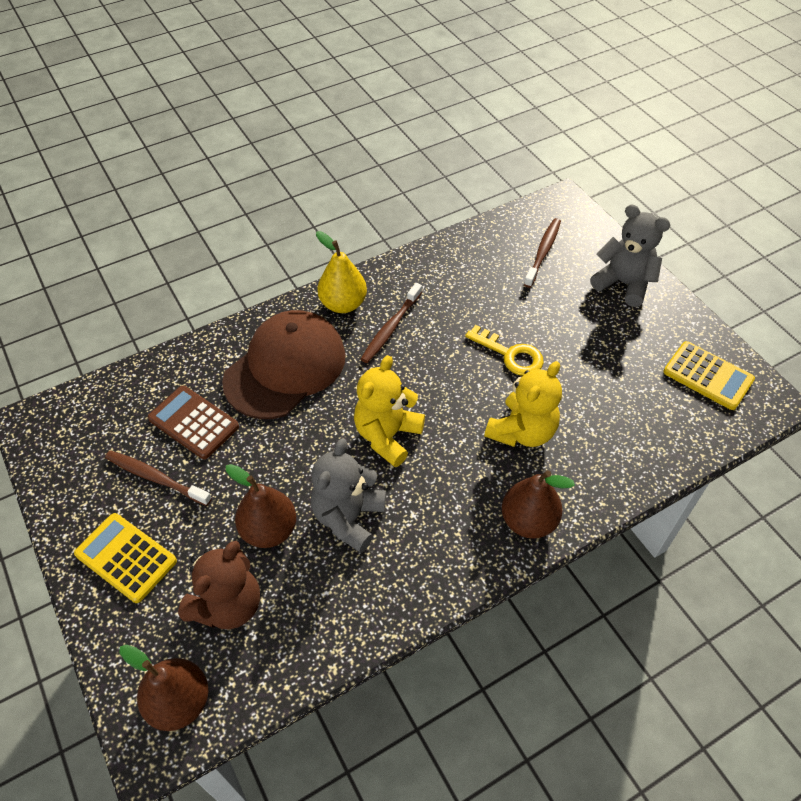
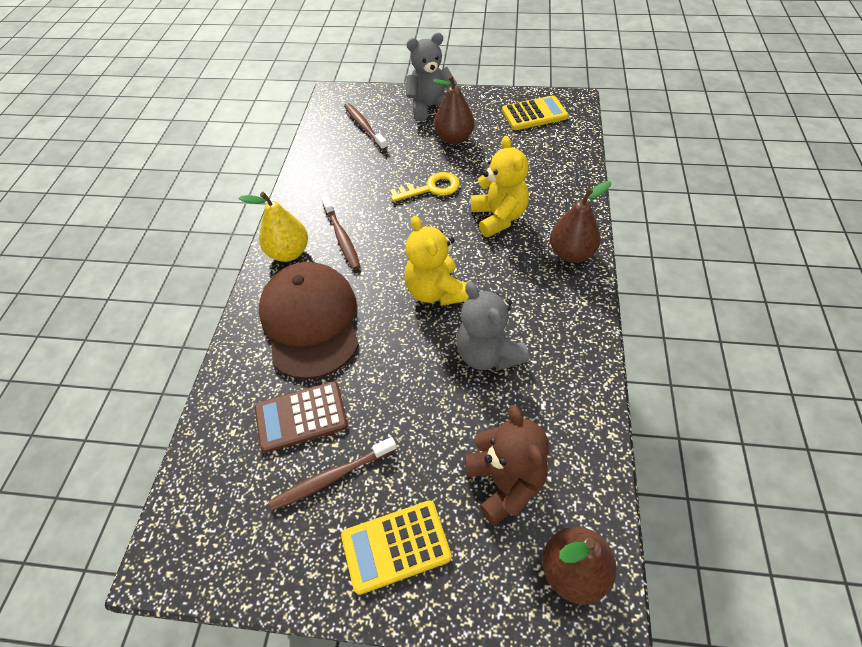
camera: 50 degrees left, 0 degrees up
brown pear [226,464,296,548] -> brown pear moved to [433,75,475,144]

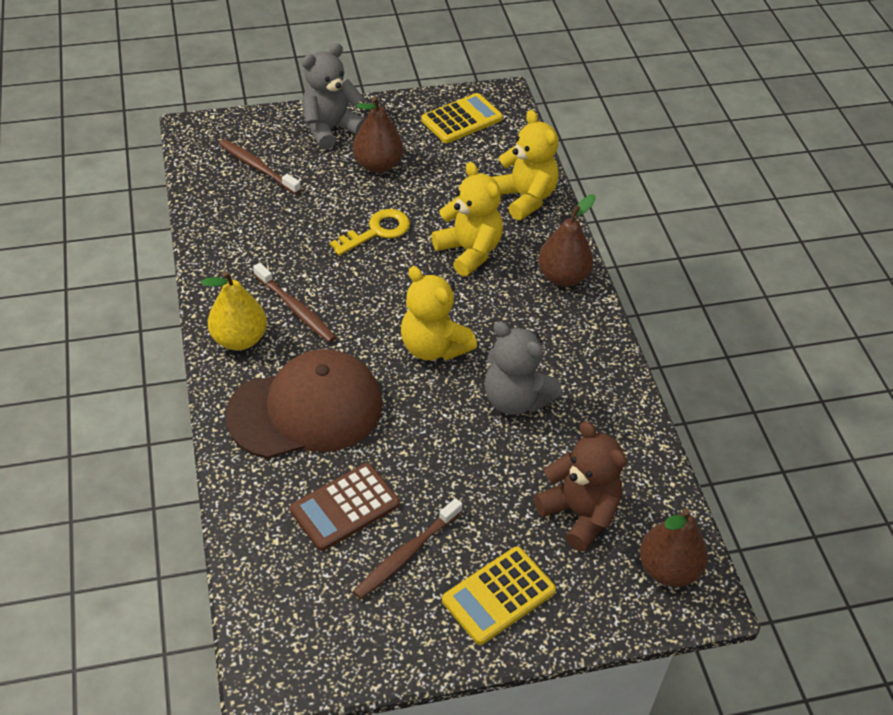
camera: 25 degrees left, 5 degrees down
brown cap [259,262,359,379] -> brown cap turned 105 degrees clockwise [225,349,382,459]
none -> yellow teddy bear [492,110,559,220]

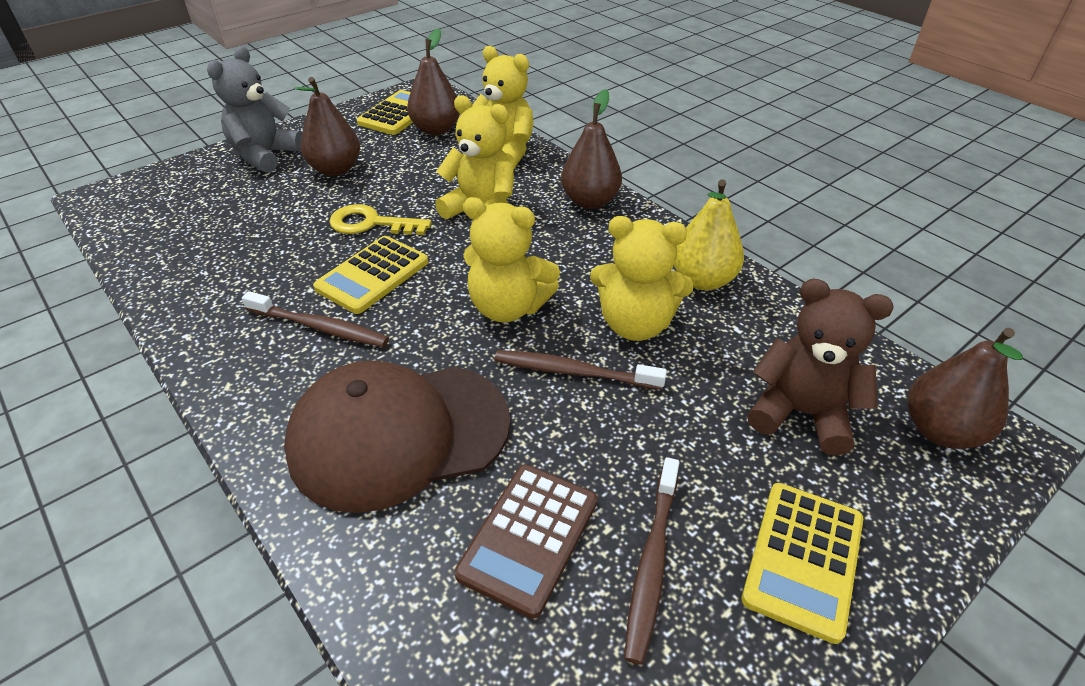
camera: 25 degrees left, 5 degrees down
yellow pear [201,271,267,350] -> yellow pear moved to [674,180,744,290]
brown toothbrush [219,139,301,194] -> brown toothbrush moved to [495,350,667,390]
brown cap [225,349,382,459] -> brown cap turned 150 degrees counterclockwise [284,360,511,513]
yellow key [330,209,410,256] -> yellow key turned 105 degrees counterclockwise [329,204,432,235]
grey teddy bear [484,321,562,415] -> yellow teddy bear [590,216,694,341]
none -> yellow calculator [313,236,428,314]
none -> brown pear [407,28,459,135]

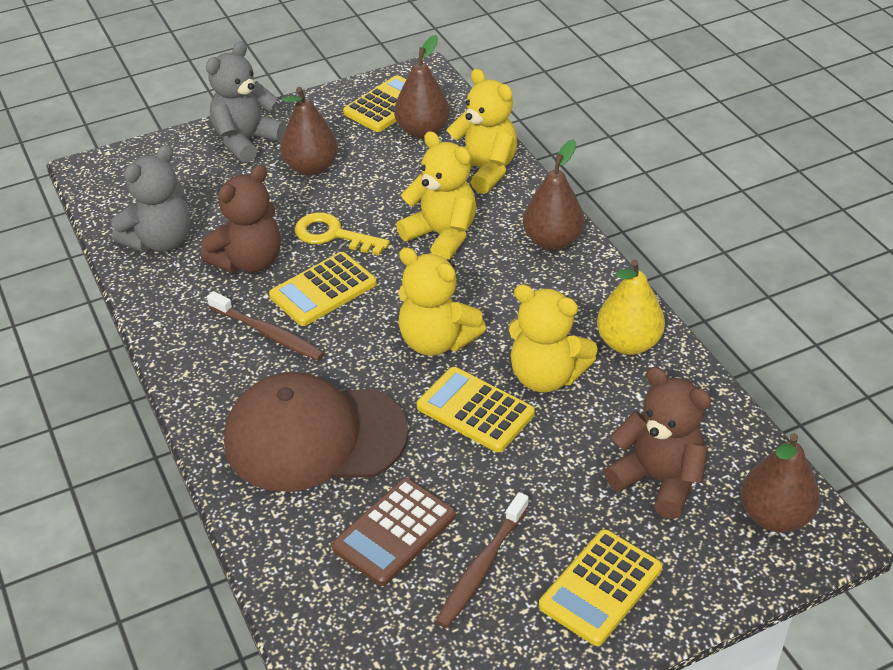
camera: 15 degrees right, 0 degrees up
brown toothbrush [495,350,667,390] -> yellow calculator [417,367,535,452]
none -> grey teddy bear [111,145,190,252]
none -> brown teddy bear [201,165,281,273]

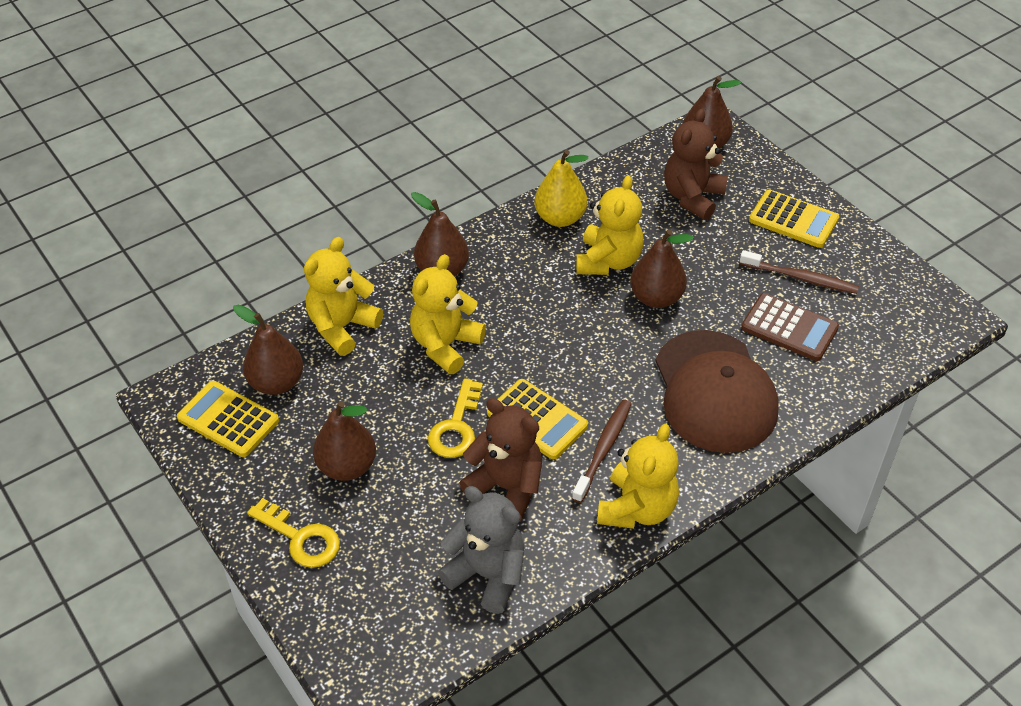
camera: 100 degrees left, 5 degrees up
grey teddy bear [206,41,286,163] -> yellow key [247,498,340,568]
yellow teddy bear [398,247,486,356] -> yellow teddy bear moved to [597,424,679,529]
yellow calculator [417,367,535,452] -> brown pear [630,230,694,308]

